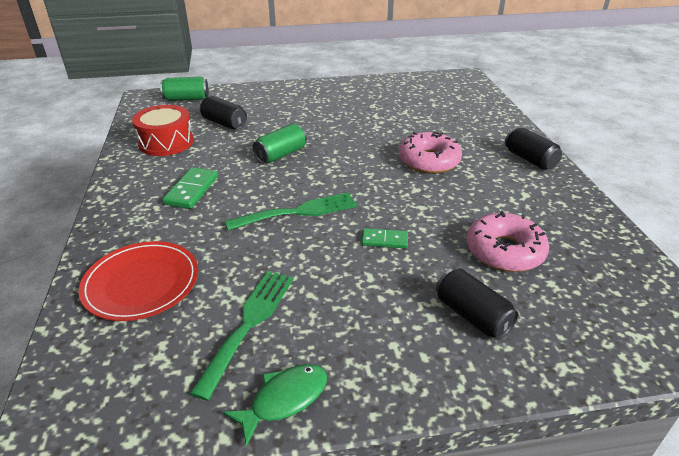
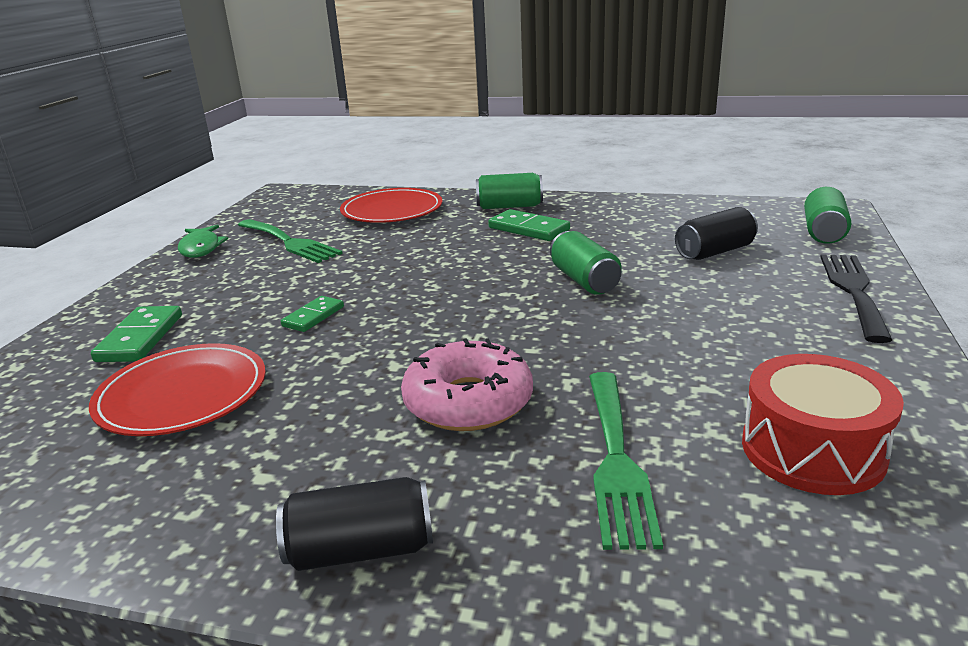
camera: 115 degrees right, 10 degrees down
red drum [132,105,194,156] -> red drum moved to [742,354,904,495]
green fork [225,192,357,231] -> green fork moved to [589,372,663,550]
black can [436,268,519,340] -> green domino [91,306,182,362]
pink donut [466,211,549,272] -> red plate [89,343,266,436]
none -> green can [476,173,543,209]
none -> black fork [820,254,892,343]

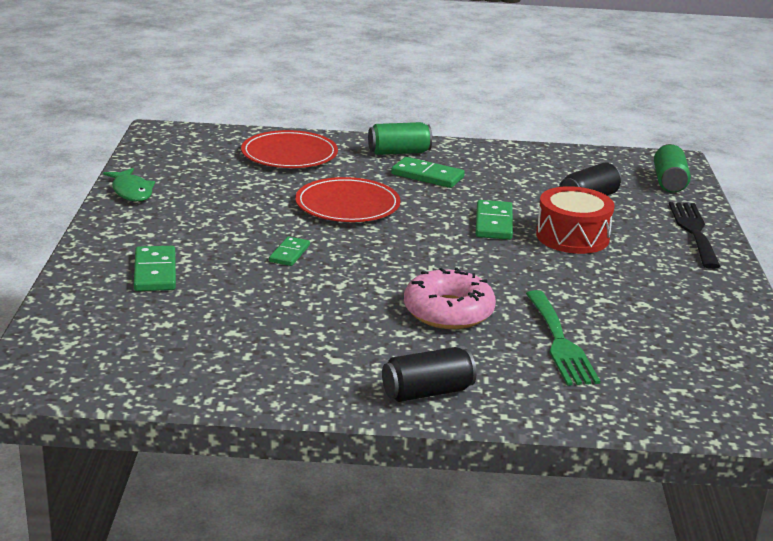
camera: 15 degrees left, 0 degrees up
red plate [89,343,266,436] -> red plate moved to [295,177,401,222]
green fork [238,219,343,263] -> none
green can [550,231,622,295] -> green domino [475,200,513,240]
red drum [742,354,904,495] -> red drum moved to [536,186,615,254]

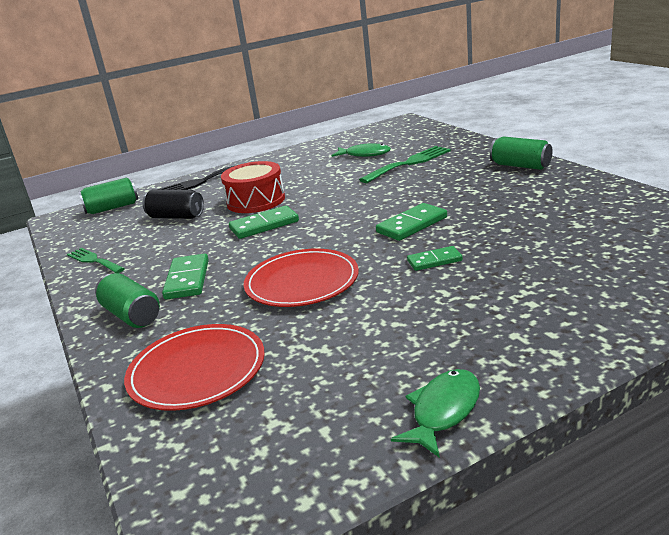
camera: 115 degrees left, 0 degrees up
green domino [134,246,176,291] -> green domino moved to [376,203,447,241]
black can [382,347,476,402] -> green can [490,136,552,170]
pink donut [404,268,496,329] -> none
none -> green fork [67,248,125,273]
none -> green fish [331,143,391,157]

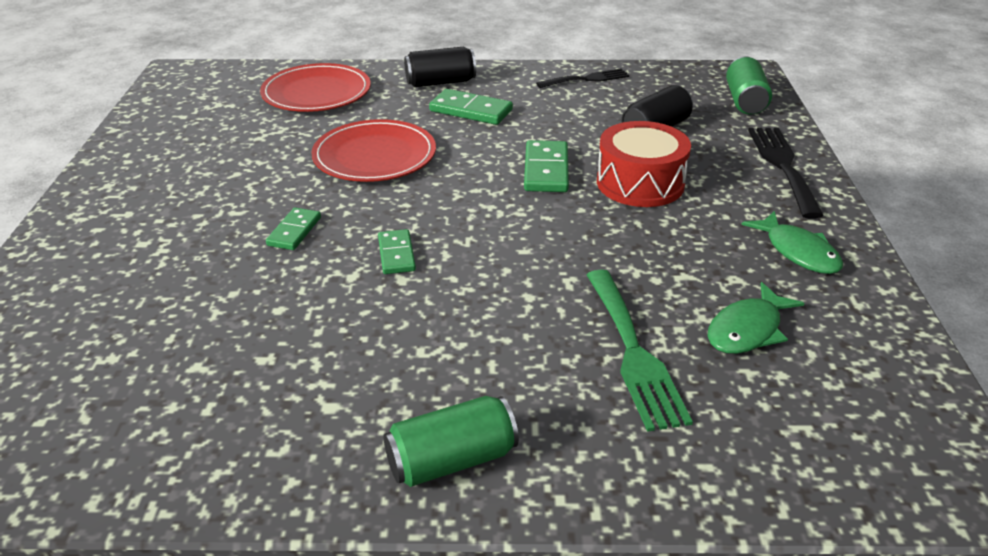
camera: 115 degrees right, 10 degrees up
green fork [67,248,125,273] -> black fork [536,68,629,88]
green can [95,273,160,328] -> black can [404,47,476,87]
green domino [376,203,447,241] -> green domino [378,229,416,274], size x0.65
green fish [391,369,480,458] -> green fish moved to [741,211,843,274]

